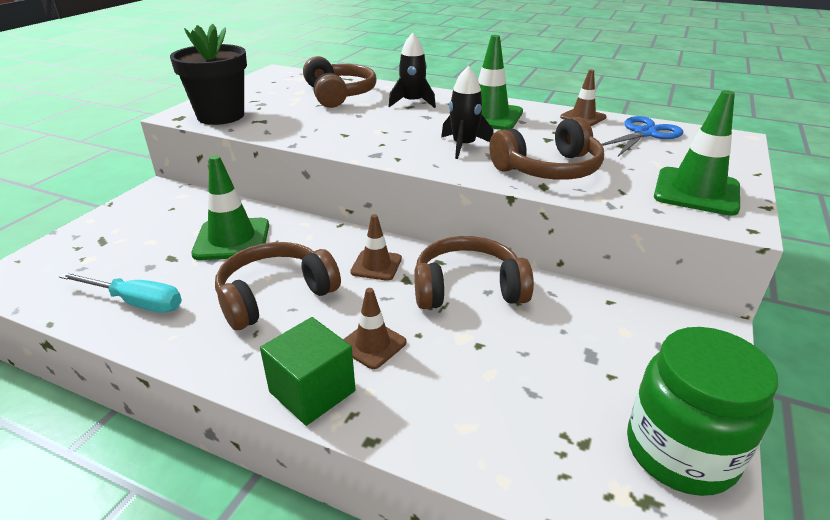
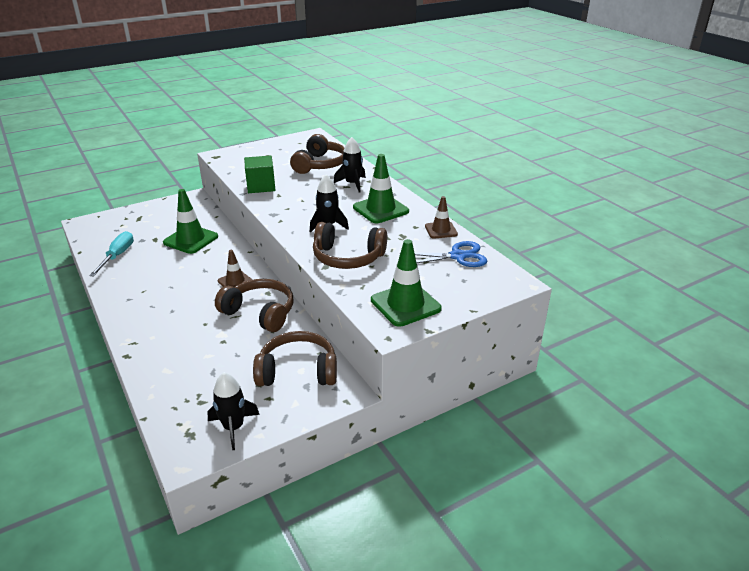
camera: 35 degrees right, 0 degrees up
turquoise screwdriver [59,272,182,312] -> turquoise screwdriver turned 135 degrees counterclockwise [89,231,134,276]
black flower pot [170,24,247,125] -> none
brown headphones [215,242,341,330] -> brown headphones moved to [253,331,337,386]
green cube [260,317,355,426] -> green cube moved to [244,156,275,193]
brown traffic cone [343,288,406,369] -> none
green jar [627,327,778,496] -> black rocket [207,373,260,450]

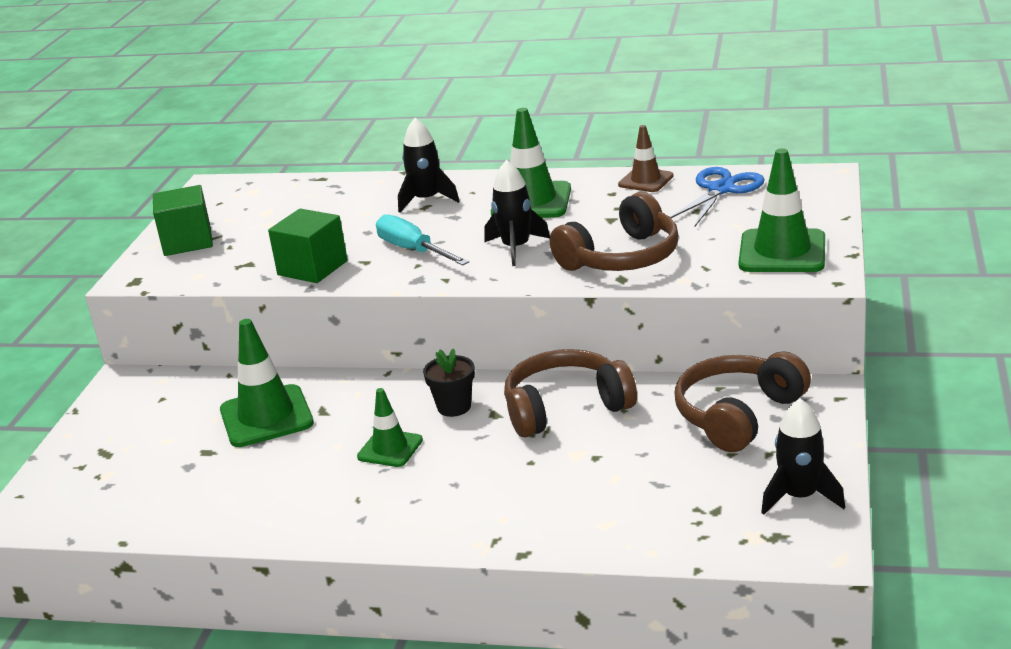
camera: 45 degrees left, 5 degrees down
turquoise screwdriver [89,231,134,276] -> turquoise screwdriver moved to [376,214,469,266]
brown traffic cone [218,250,253,287] -> black flower pot [423,348,475,417]
brown headphones [290,134,345,174] -> none
none -> green cube [153,185,213,256]
none -> green traffic cone [357,388,423,467]

